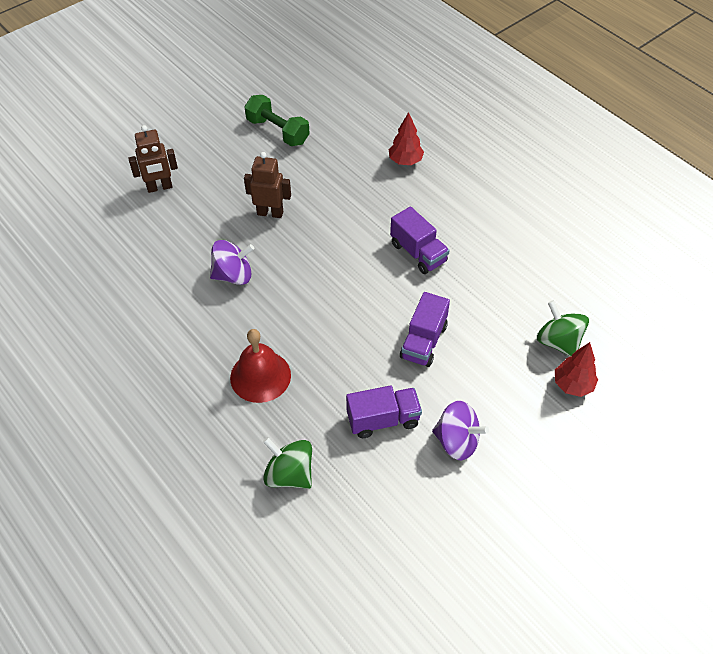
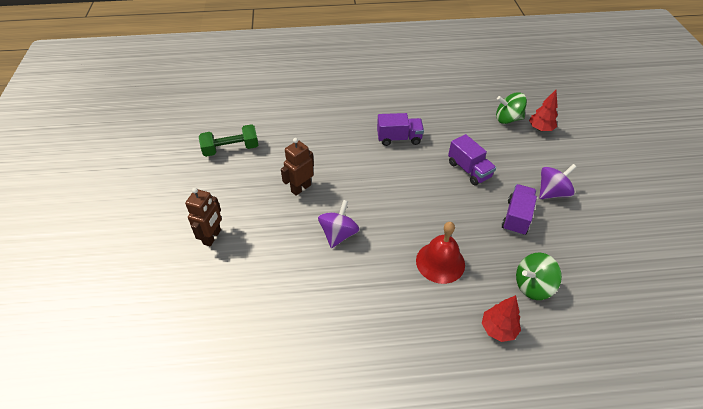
camera: 55 degrees left, 5 degrees down
red tree [389,112,424,165] -> red tree moved to [482,295,521,342]

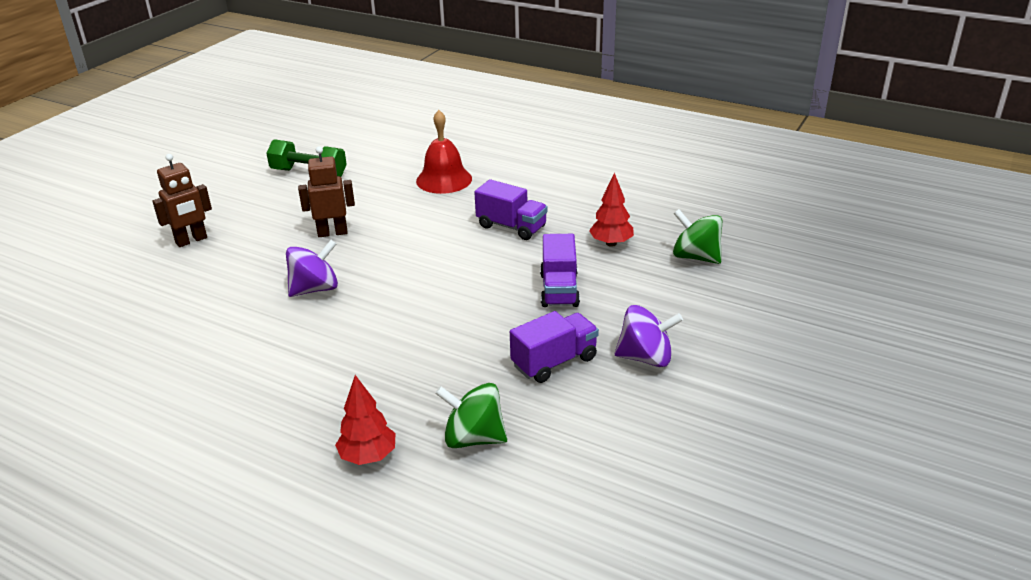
camera: 35 degrees right, 15 degrees down
red bell [416,222,465,284] -> red bell moved to [416,110,472,194]
red tree [529,90,558,131] -> red tree moved to [589,173,634,247]

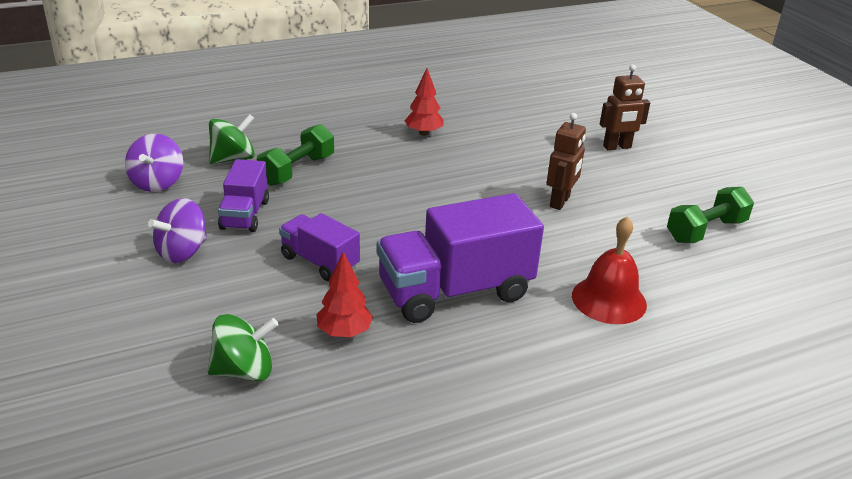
camera: 125 degrees right, 0 degrees up
brown robot [152,154,212,247] -> brown robot turned 105 degrees counterclockwise [600,65,650,150]
purple spinning top [286,240,338,297] -> purple spinning top moved to [125,134,183,192]
red tree [335,375,395,465] -> red tree moved to [404,68,444,136]
purple truck [474,179,548,240] -> purple truck [377,193,544,323], size x1.79
none -> green dumbbell [257,124,334,186]

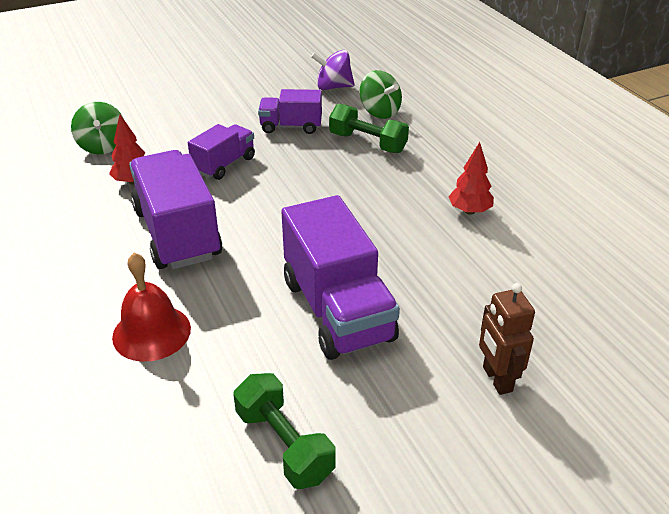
camera: 90 degrees right, 5 degrees up
purple spinning top [148,198,207,263] -> none
brown robot [547,113,586,210] -> purple truck [281,195,400,360]

